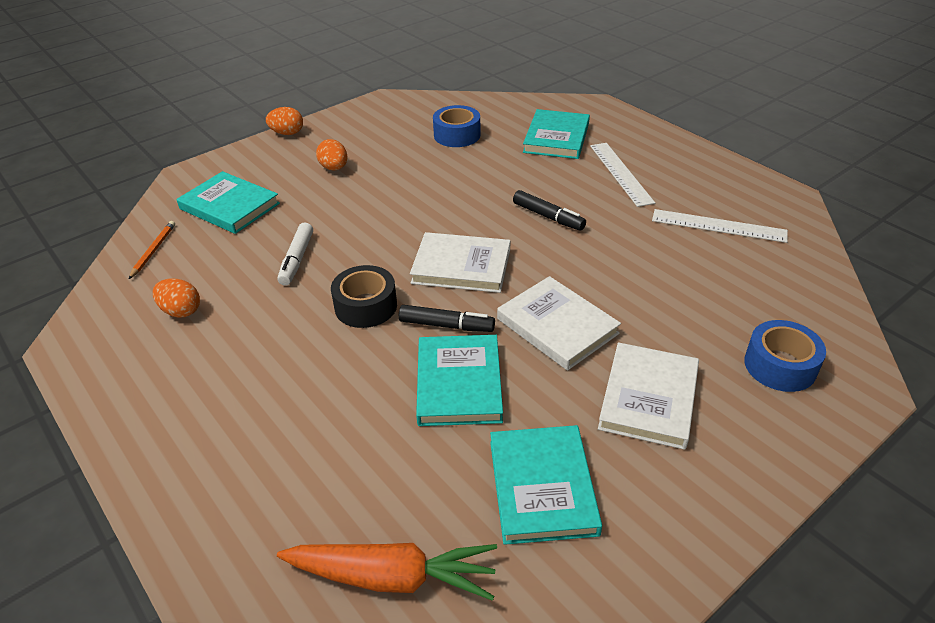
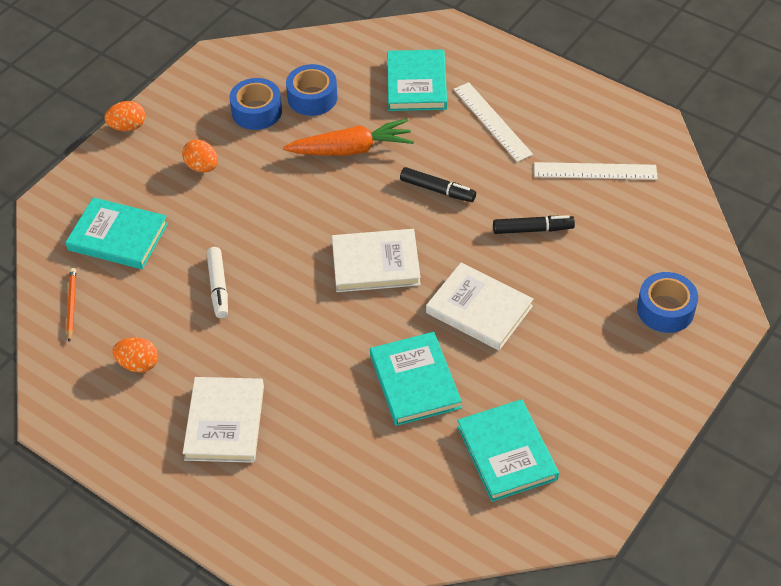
camera: 15 degrees left, 10 degrees up
orange carrot [277,543,497,601] -> orange carrot moved to [283,119,414,155]
black tape [331,265,397,328] -> none
black marker [399,305,495,332] -> black marker moved to [493,215,575,234]
white book [598,342,699,450] -> white book moved to [183,377,264,463]
none -> blue tape [229,78,282,130]

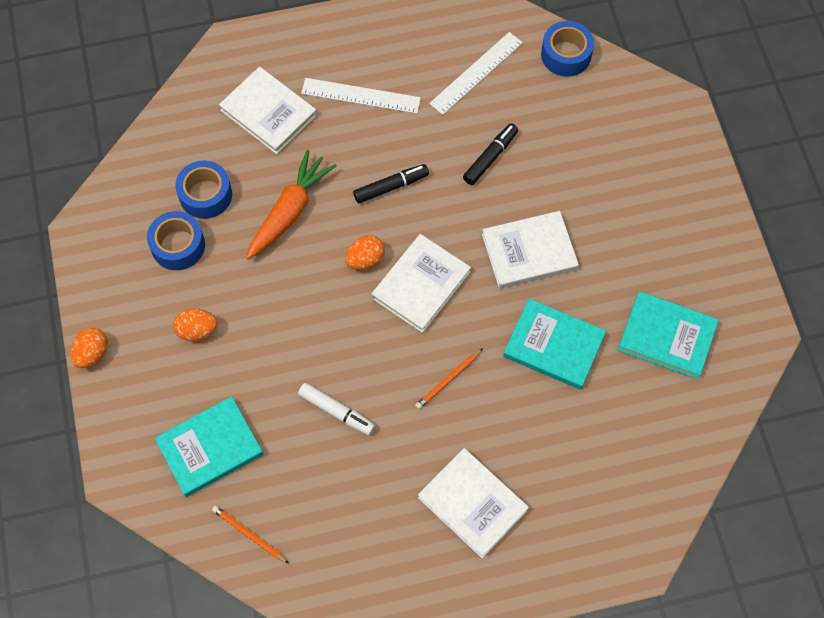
camera: 50 degrees left, 15 degrees up
orange egg [112,337,158,372] -> orange egg moved to [345,235,385,270]
turquoise book [387,49,447,111] -> white book [219,67,317,154]
blue tape [637,272,698,333] -> blue tape moved to [541,21,594,77]
none -> orange pencil [415,348,483,409]

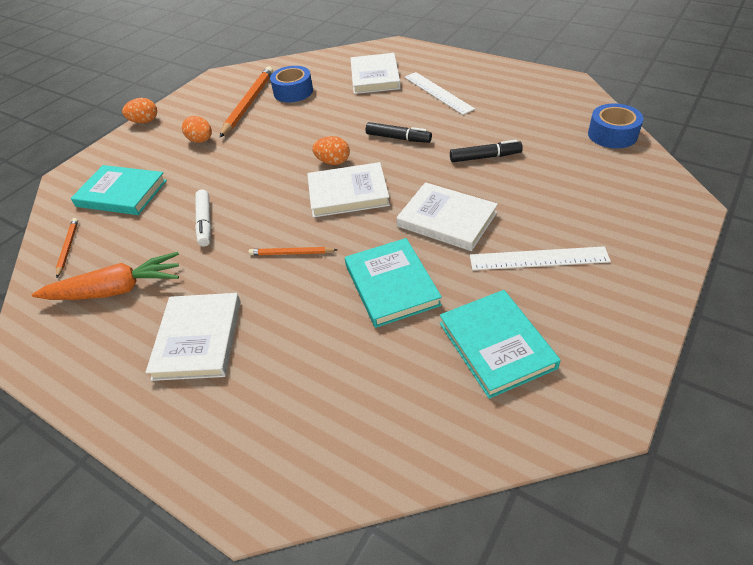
camera: 50 degrees right, 20 degrees down
blue tape [147,211,205,270] -> orange pencil [220,66,273,137]
orange carrot [246,150,337,259] -> orange carrot moved to [32,252,179,300]
white ruler [429,32,523,115] -> white ruler moved to [470,246,611,270]

